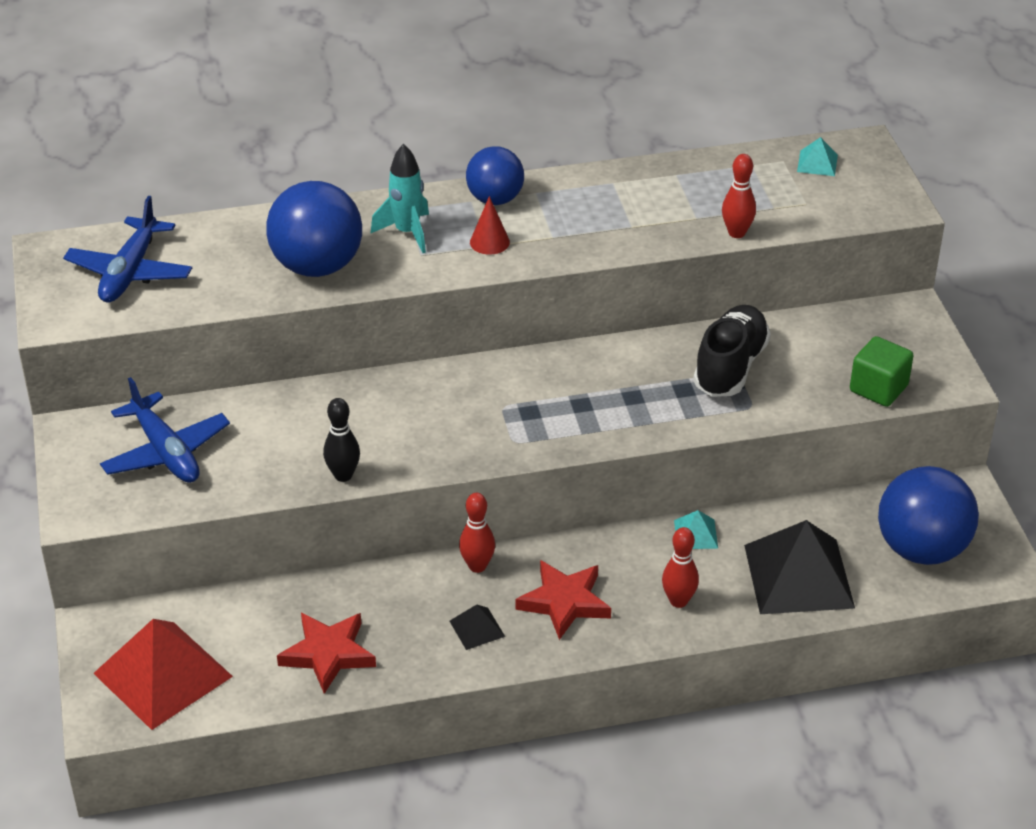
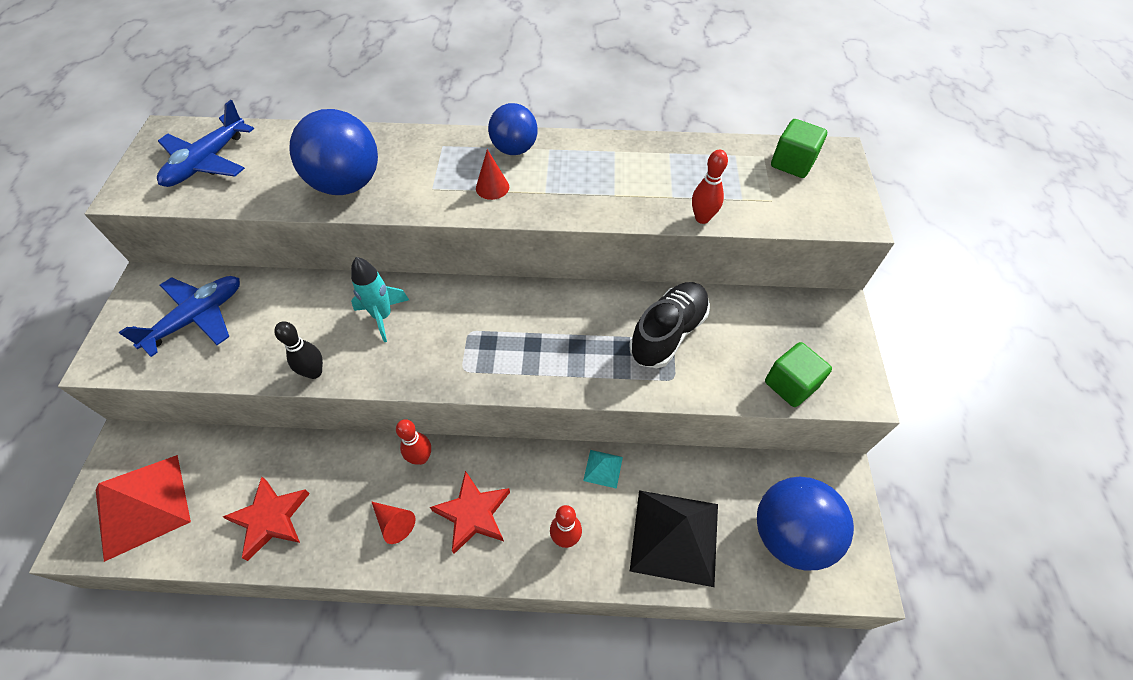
camera: 15 degrees right, 15 degrees up
blue plane [100,377,230,483] -> blue plane turned 120 degrees counterclockwise [119,276,240,357]
turquoise rocket [370,144,429,253] -> turquoise rocket moved to [351,257,409,342]
black pyramid [450,605,505,650] -> red cone [371,501,416,544]
turquoise pyramid [797,137,838,176] -> green cube [771,119,827,178]

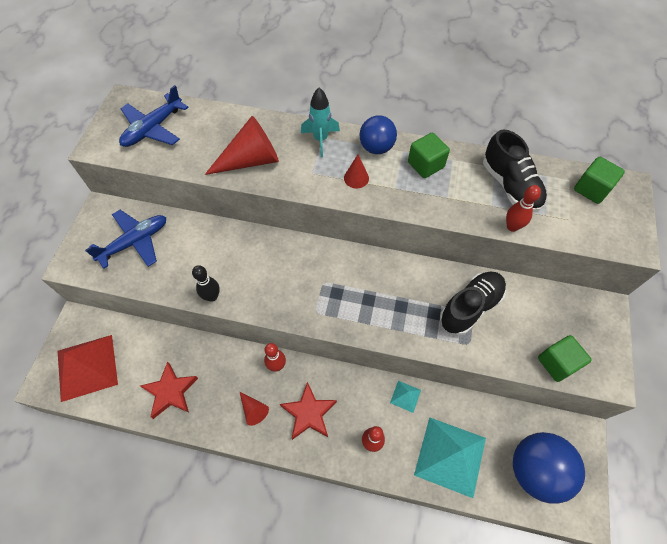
camera: 10 degrees right, 5 degrees up
blue ball [289,109,378,195] -> red cone [205,116,279,175]
turquoise rocket [351,257,409,342] -> turquoise rocket moved to [301,88,340,157]
black pyramid [630,490,718,587] -> turquoise pyramid [414,417,486,498]
none -> green cube [408,133,450,178]
none -> black shoe [483,130,547,212]

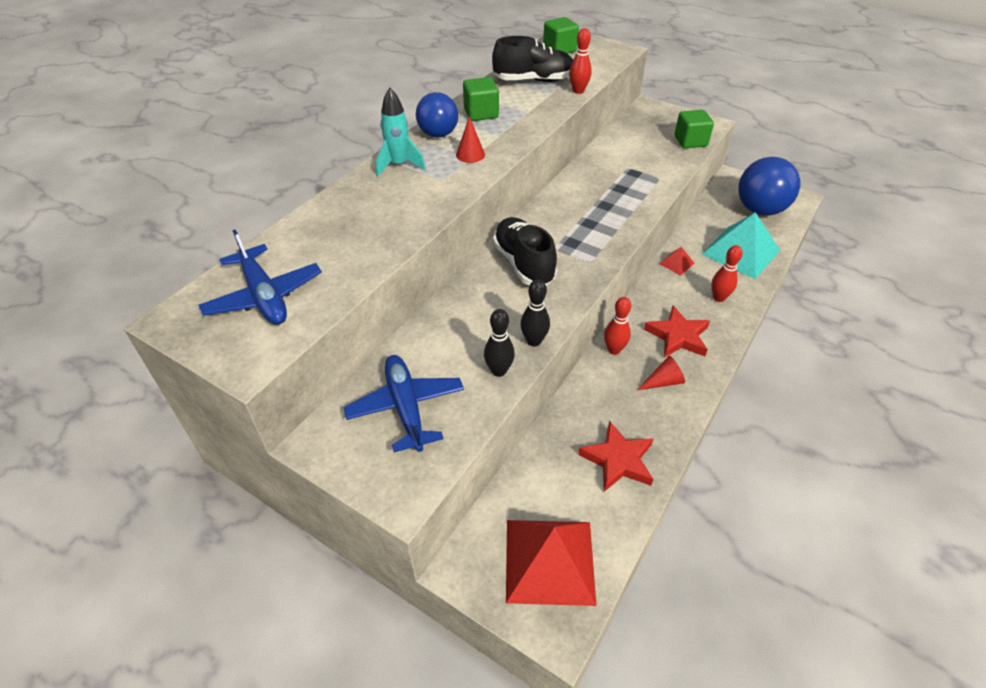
camera: 70 degrees left, 15 degrees down
red cone [205,116,279,175] -> none
turquoise pyramid [390,381,421,413] -> red pyramid [659,247,694,275]
black shoe [440,271,506,335] -> black shoe moved to [493,217,557,286]
none -> black bowling pin [484,309,515,377]

